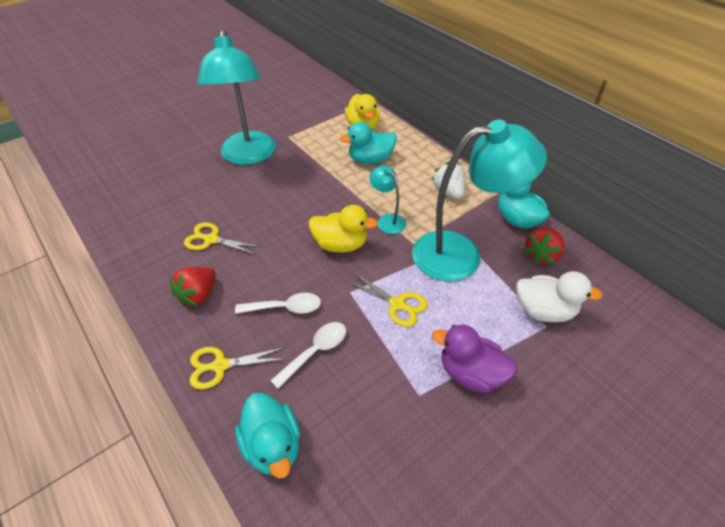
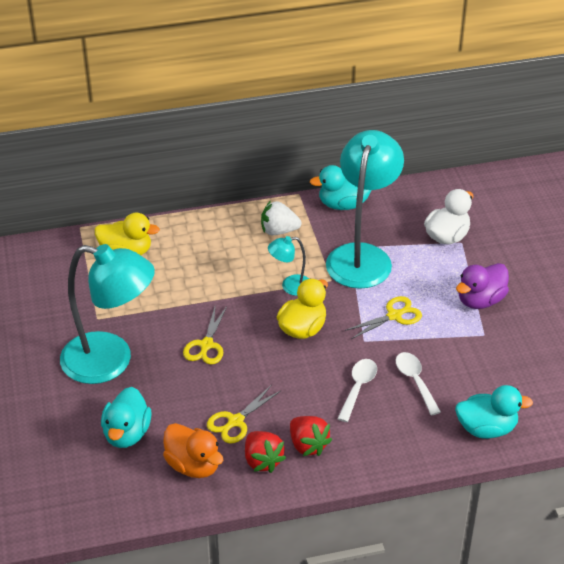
camera: 65 degrees left, 5 degrees down
yellow scissors [190,347,286,389] -> yellow scissors moved to [183,306,227,364]
turquoise duck [340,122,397,164] -> turquoise duck moved to [101,387,151,448]
red strawberry [523,228,565,264] -> red strawberry moved to [245,431,286,473]
none -> orange duck [163,423,223,478]

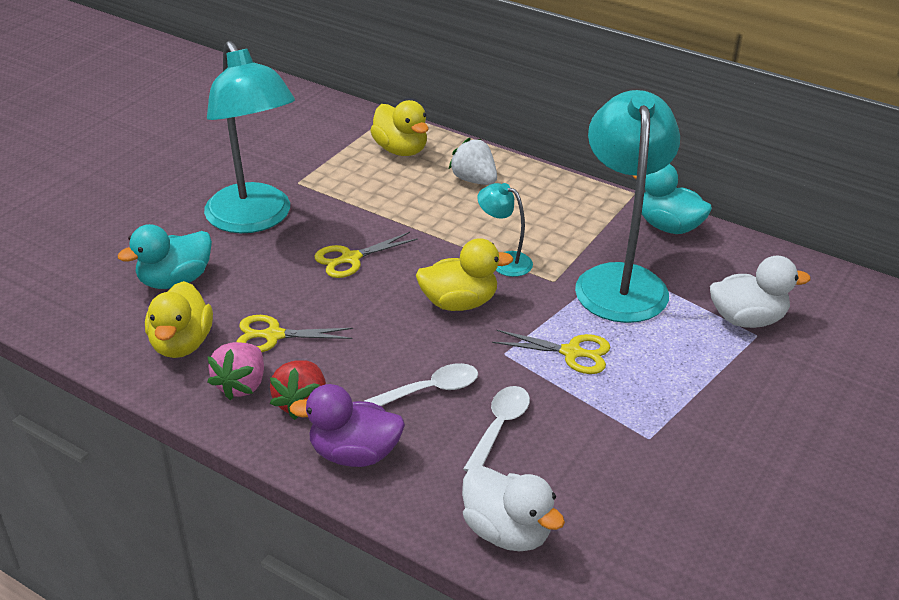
camera: 45 degrees right, 5 degrees down
orange duck [163,423,223,478] -> yellow duck [145,281,213,358]
red strawberry [245,431,286,473] -> pink strawberry [207,342,264,400]
white strawberry [261,200,302,235] -> white strawberry moved to [449,138,497,185]
turquoise lamp [326,130,404,289] -> turquoise lamp turned 60 degrees counterclockwise [575,90,680,323]
turquoise duck [455,385,533,439] -> white duck [462,465,565,551]
purple duck [456,263,509,309] -> purple duck moved to [289,384,405,467]

